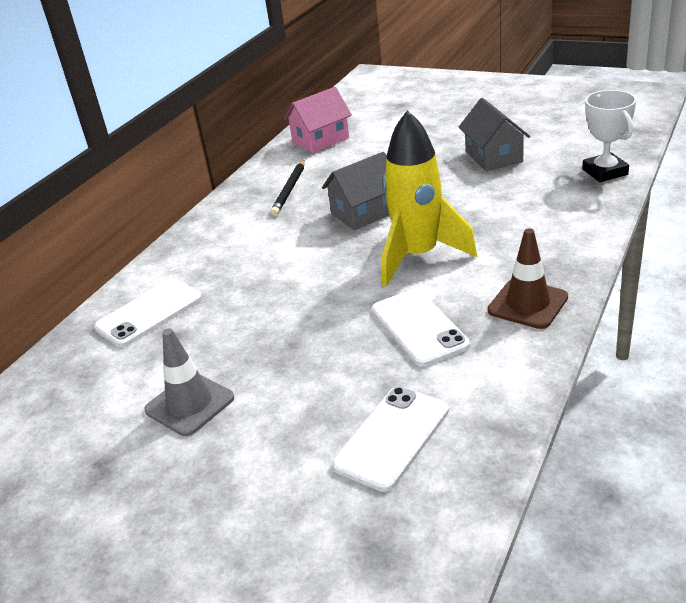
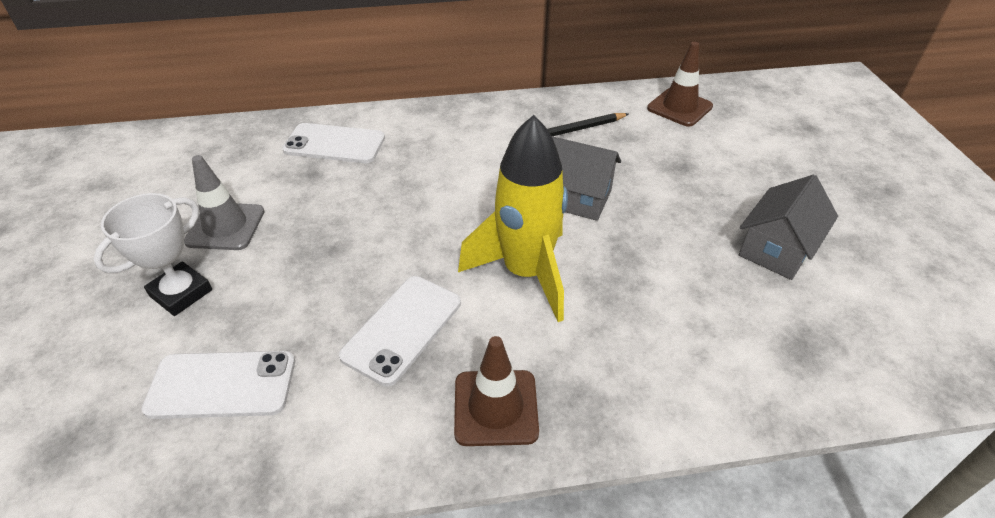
camera: 50 degrees right, 10 degrees up
pink house [284,87,352,153] -> brown traffic cone [647,42,713,127]
white trophy [582,90,636,182] -> white trophy moved to [93,193,212,316]

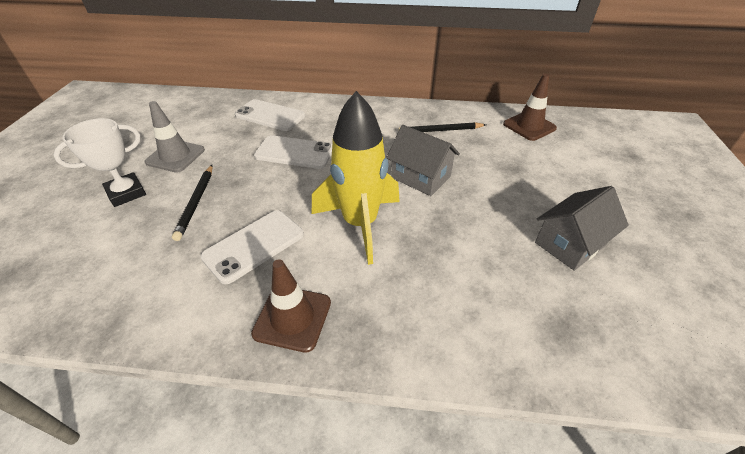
camera: 15 degrees right, 0 degrees up
white phone [142,351,295,419] -> white phone moved to [254,135,332,169]
none -> black pencil [172,165,212,241]

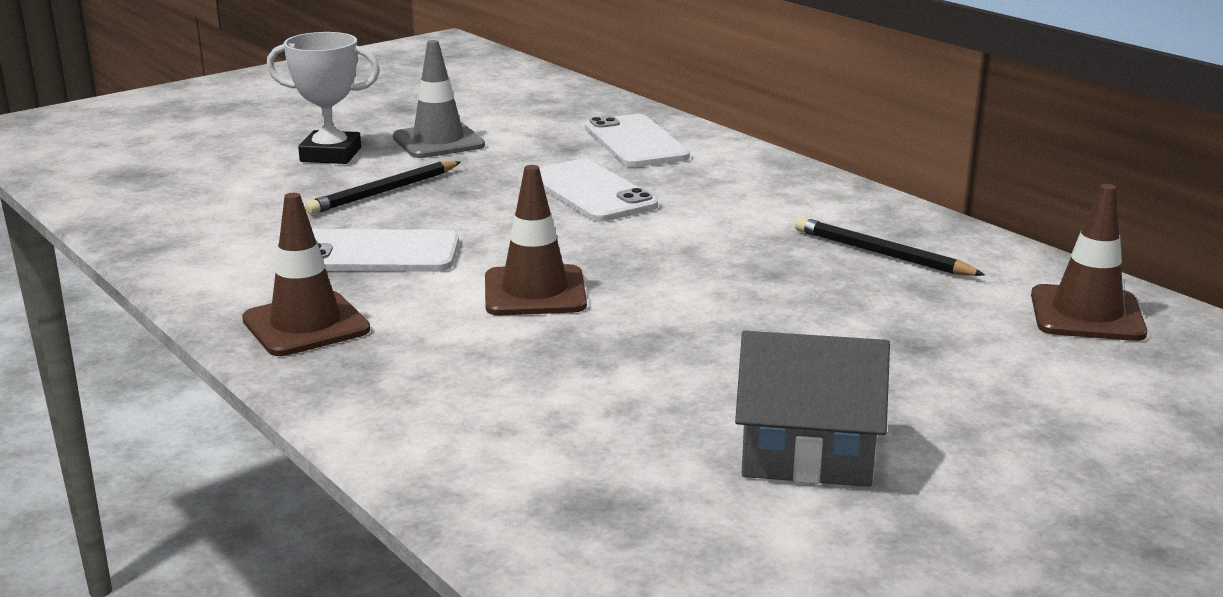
camera: 45 degrees right, 20 degrees down
yellow rocket [312,91,400,265] -> brown traffic cone [485,165,587,315]
grey house [386,125,460,196] -> none

